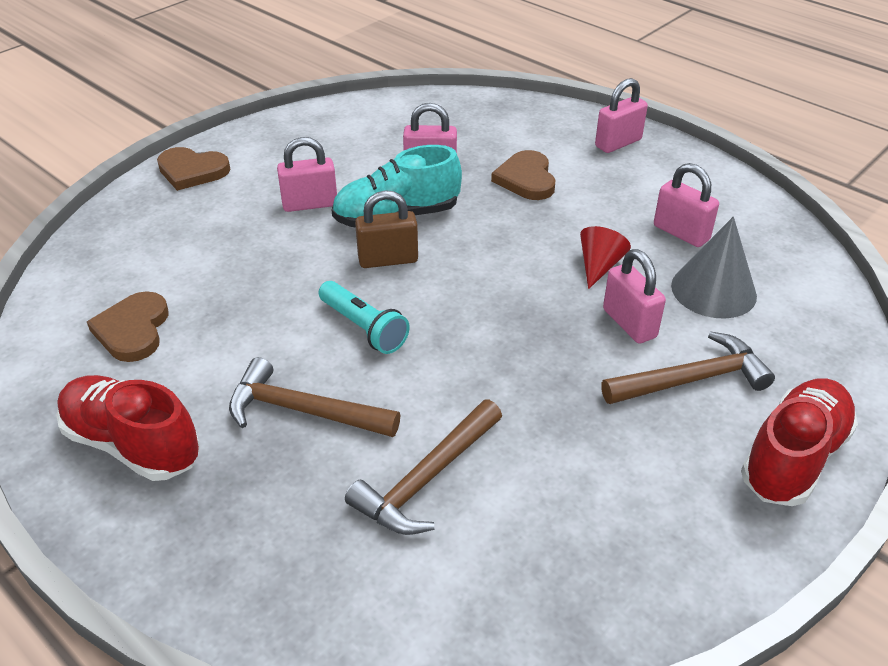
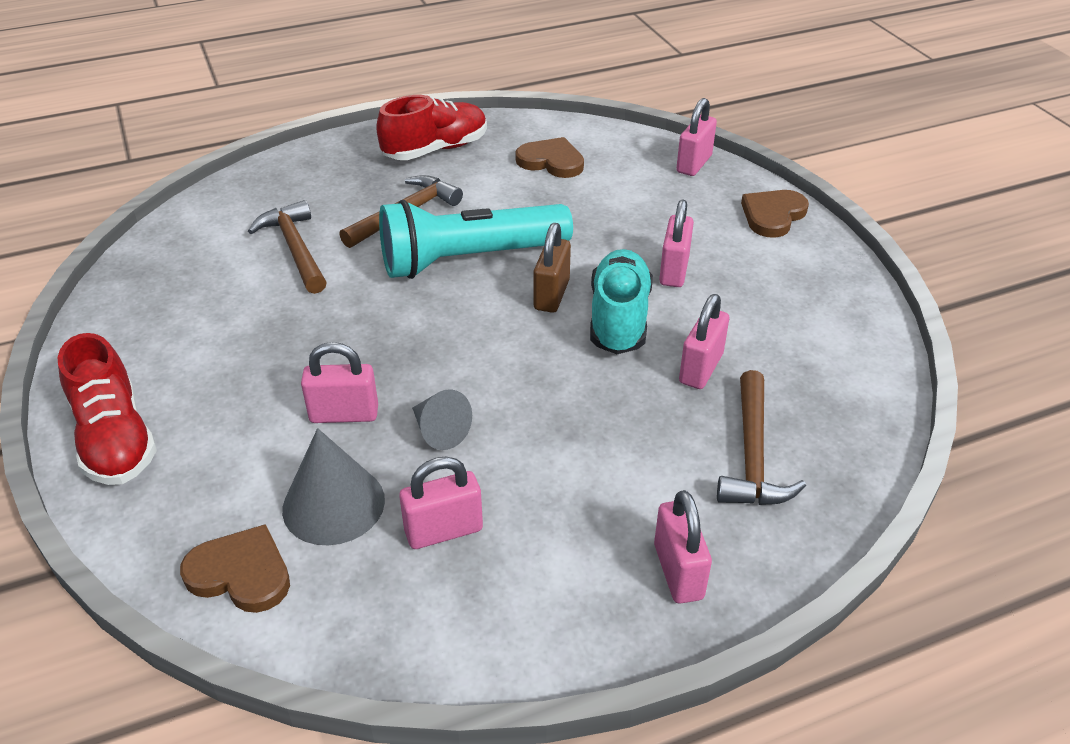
camera: 115 degrees right, 0 degrees up
turquoise flashlight [318,281,410,354] -> turquoise flashlight [379,200,573,279], size x1.93
brown heart [491,150,556,200] -> brown heart moved to [180,524,290,613]
red cone [580,226,631,289] -> grey cone [412,389,472,450]
brown hammer [601,331,775,404] -> brown hammer moved to [717,370,806,505]
none -> pink padlock [676,98,717,176]

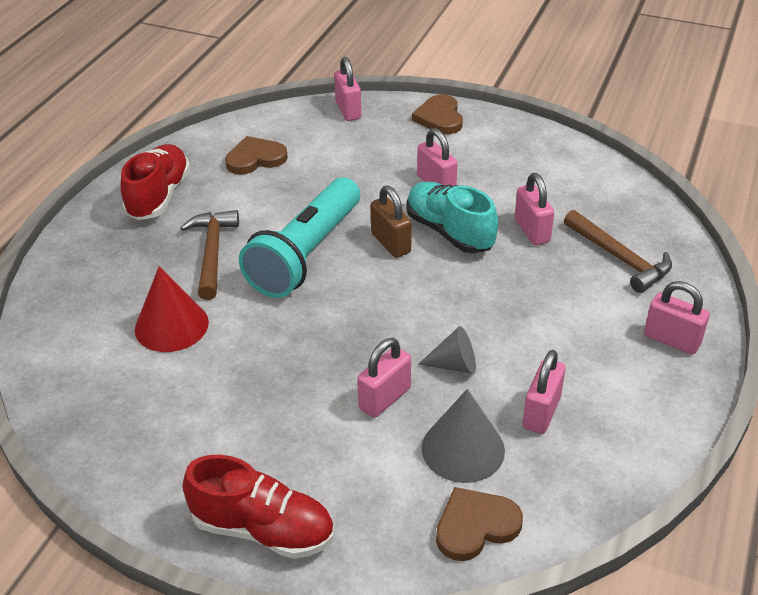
camera: 45 degrees left, 0 degrees up
brown hammer [248,200,327,294] -> red cone [135,266,209,352]

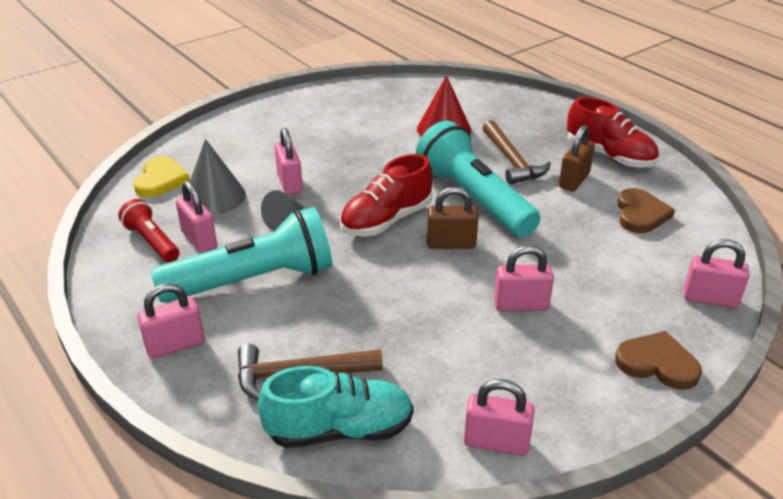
camera: 120 degrees right, 5 degrees down
brown hammer [181,210,239,300] -> brown hammer turned 45 degrees clockwise [483,120,551,185]
red shoe [183,455,334,559] -> red shoe moved to [340,154,433,237]
turquoise shoe [406,182,498,254] -> turquoise shoe moved to [258,366,414,448]
brown heart [436,487,523,561] -> yellow heart [133,156,190,197]
pink padlock [515,173,554,245] -> pink padlock moved to [464,379,535,456]
none -> red flashlight [118,199,179,263]
none -> turquoise flashlight [151,207,332,303]
none -> brown padlock [559,125,595,191]

